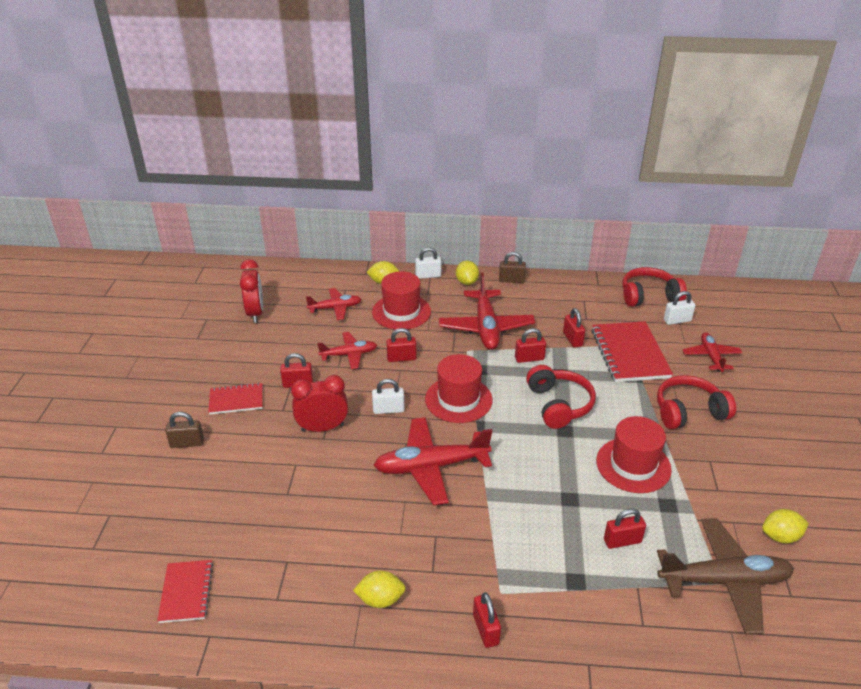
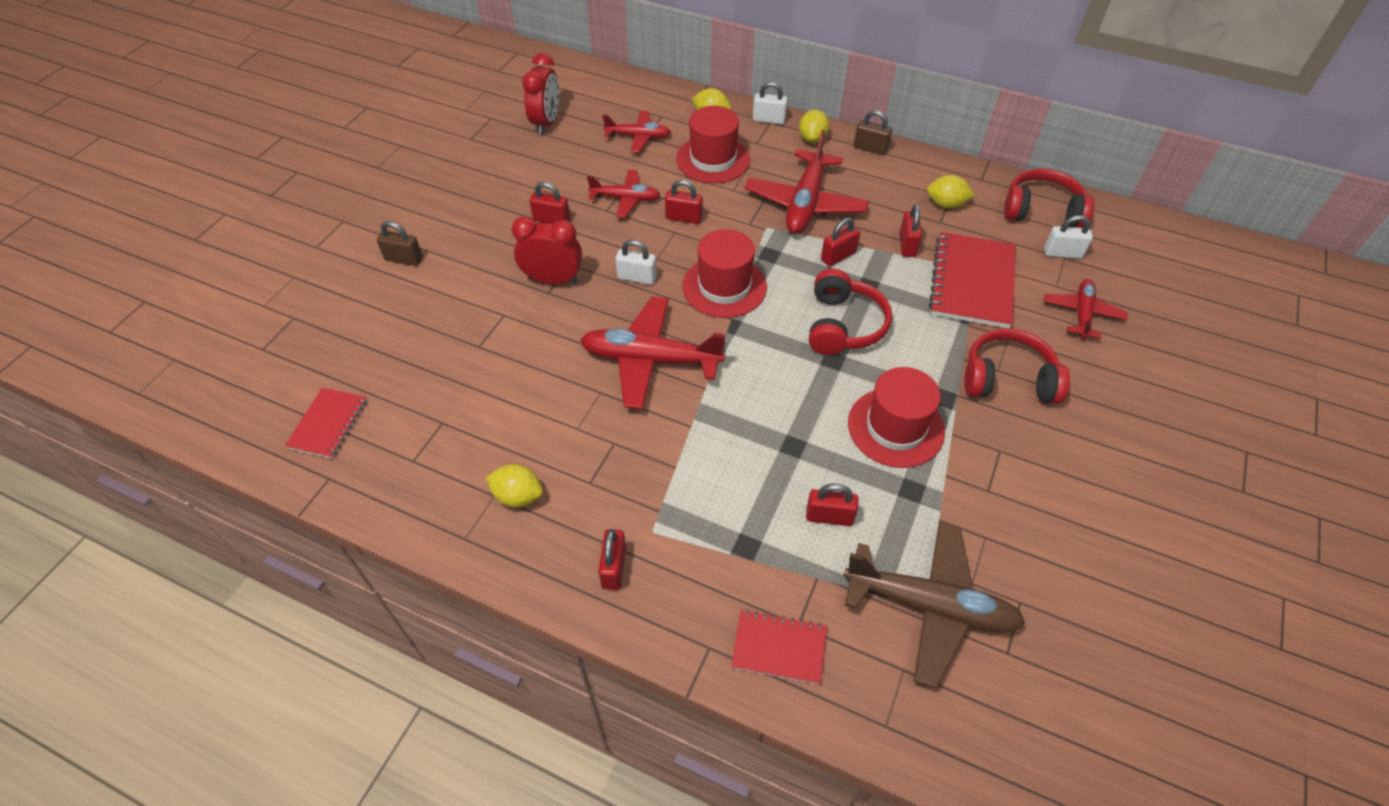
camera: 20 degrees right, 15 degrees up
red notebook [208,383,263,414] -> red notebook moved to [731,610,827,685]
red padlock [515,328,546,363] -> red padlock turned 45 degrees counterclockwise [821,218,860,267]
yellow lemon [762,509,809,543] -> yellow lemon moved to [927,175,975,208]

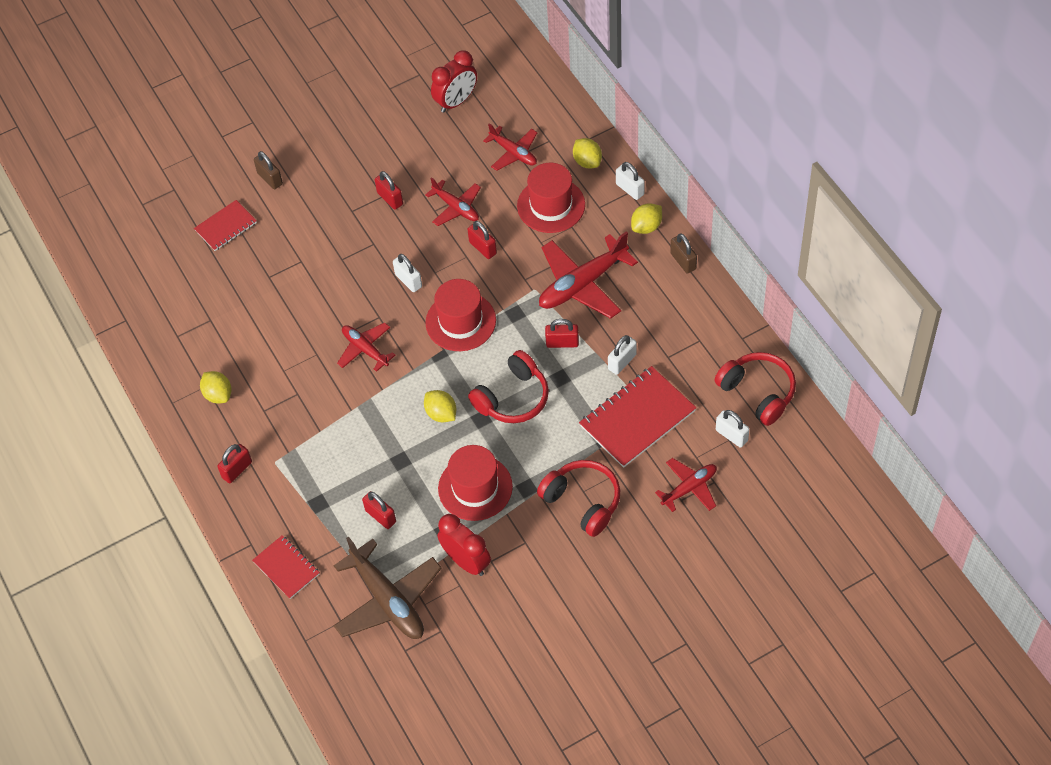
camera: 40 degrees right, 5 degrees up
red notebook [285,388,367,459] -> red notebook moved to [194,200,257,251]
red clock [512,216,582,284] -> red clock moved to [437,514,491,576]
red plane [580,296,726,409] -> red plane [337,323,395,372], size x0.58
red padlock [900,204,922,257] -> white padlock [608,335,637,375]
yellow lemon [927,175,975,208] -> yellow lemon moved to [424,390,456,422]

